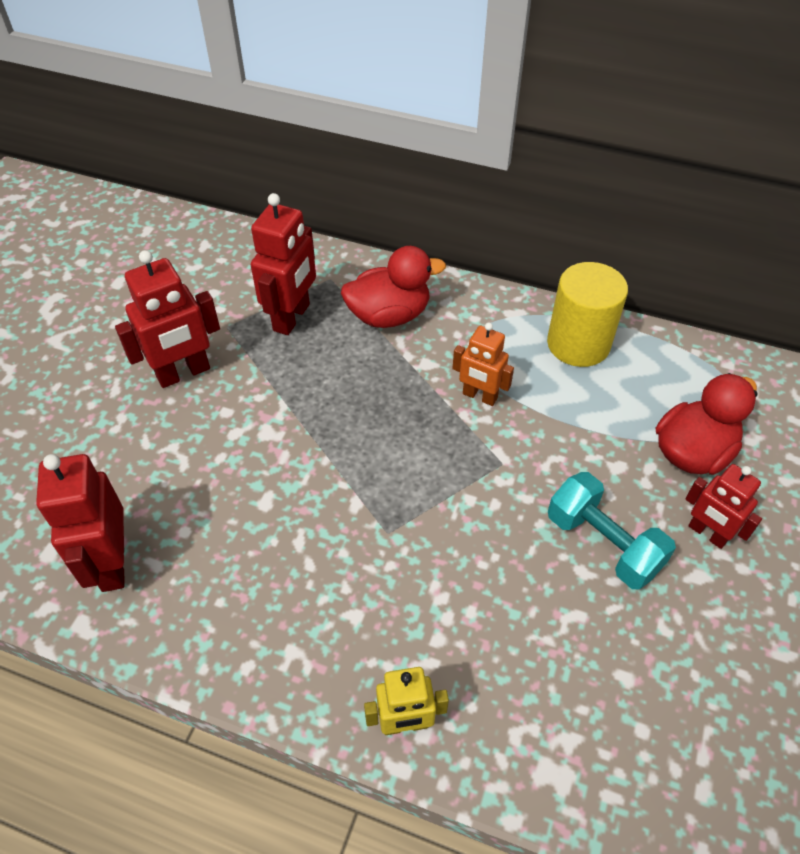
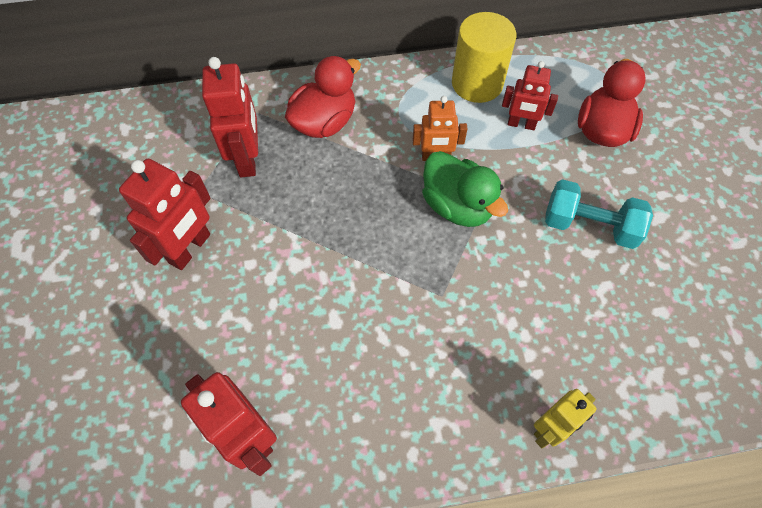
camera: 30 degrees left, 10 degrees up
red robot [685,464,762,549] -> red robot moved to [502,61,558,130]
none -> green duck [422,151,508,227]

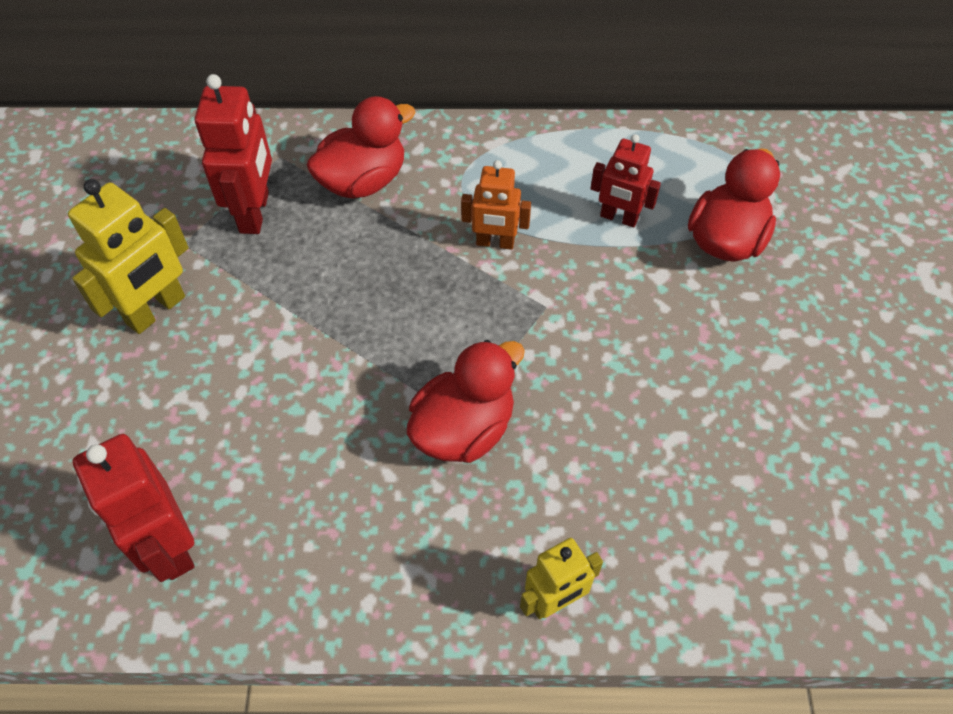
camera: 10 degrees right, 5 degrees down
red robot [119,159,211,270] -> yellow robot [68,179,189,334]
green duck [422,151,508,227] -> none
yellow cylinder [452,12,516,103] -> none
turquoise dumbbell [545,179,653,249] -> none
none -> red duck [407,340,525,463]

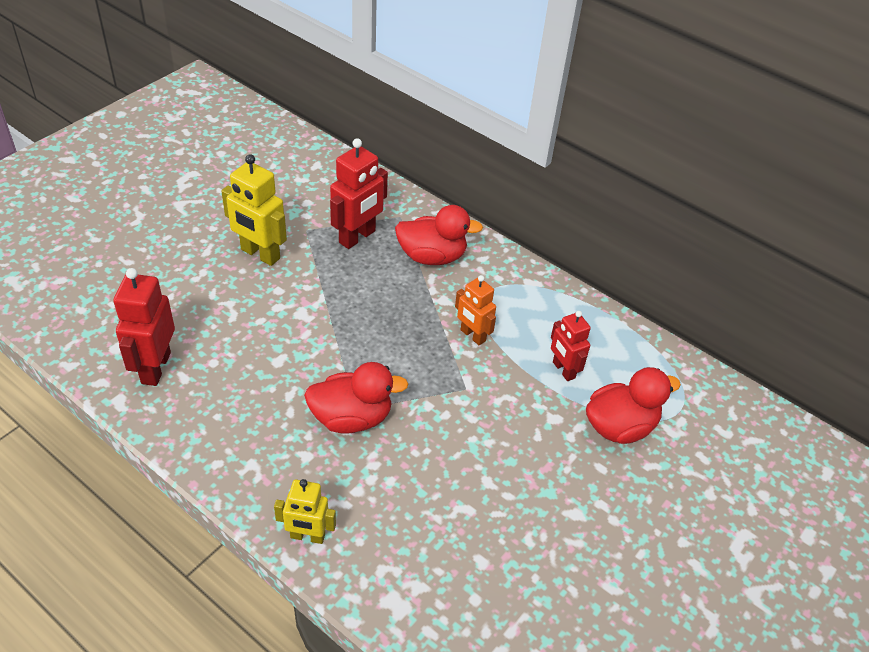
camera: 35 degrees right, 10 degrees down
yellow robot [68,179,189,334] -> yellow robot turned 45 degrees clockwise [221,154,287,266]

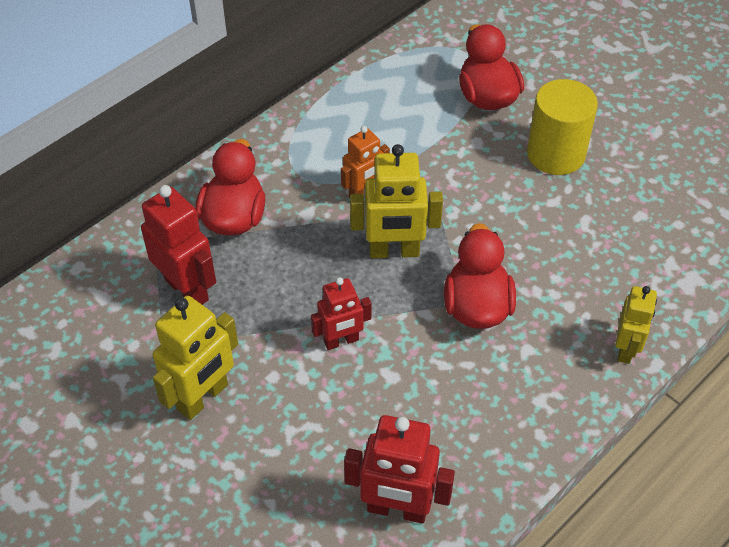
camera: 80 degrees left, 5 degrees up
red robot [551,311,591,381] -> red robot moved to [311,277,372,350]
none -> yellow robot [350,144,443,258]
none -> yellow cylinder [527,79,598,175]

